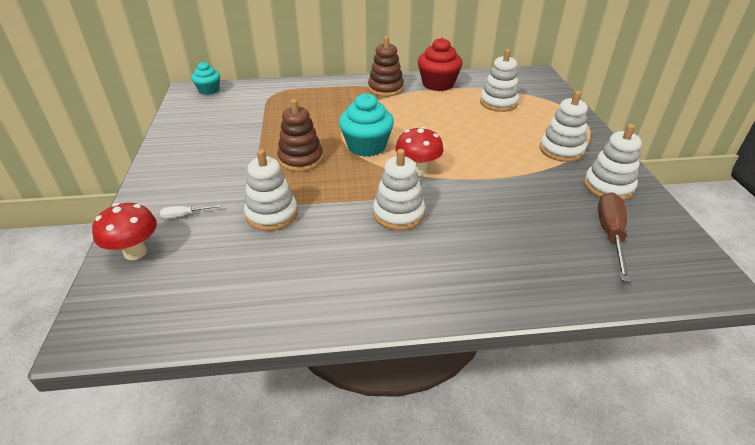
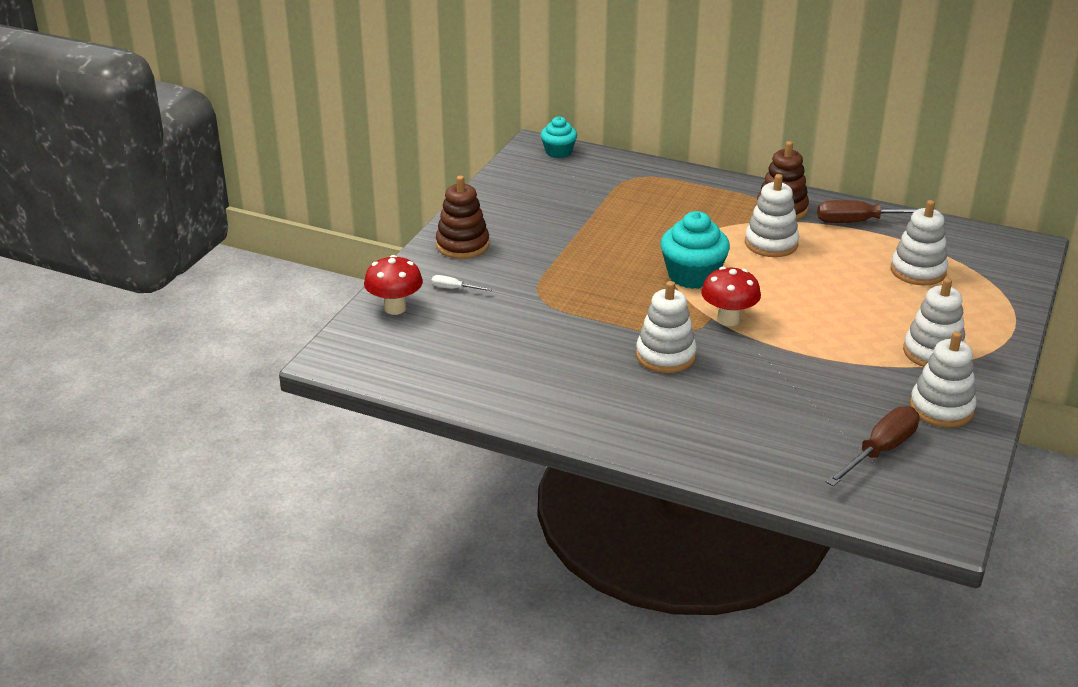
camera: 30 degrees right, 5 degrees down
white stacking toy [244,149,298,231] -> white stacking toy moved to [745,174,799,257]
brown stacking toy [277,99,323,172] -> brown stacking toy moved to [436,176,489,259]
red cupcake [418,38,462,91] -> brown screwdriver [817,200,936,223]

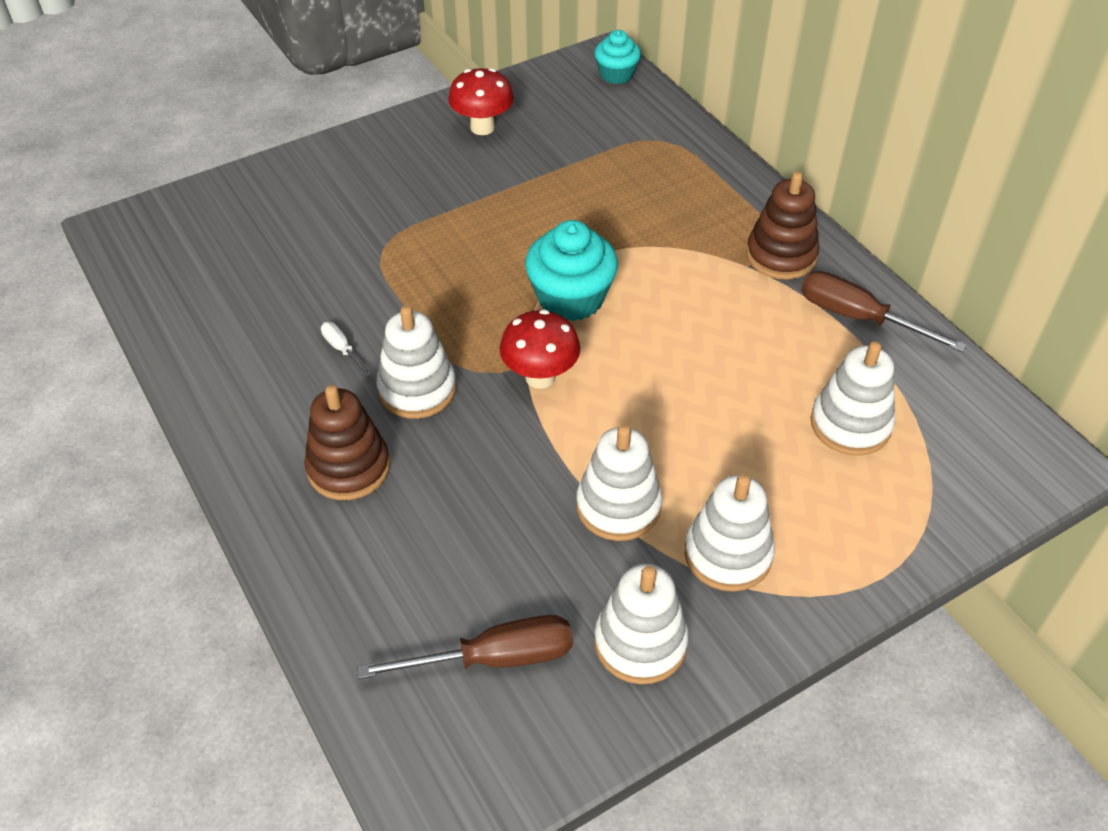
camera: 35 degrees right, 15 degrees up
red mushroom [364,255,423,315] -> red mushroom moved to [448,68,514,135]
white screwdriver [432,275,492,291] -> white screwdriver moved to [321,322,371,376]
brown stacking toy [436,176,489,259] -> brown stacking toy moved to [304,385,390,500]
white stacking toy [745,174,799,257] -> white stacking toy moved to [576,425,662,541]

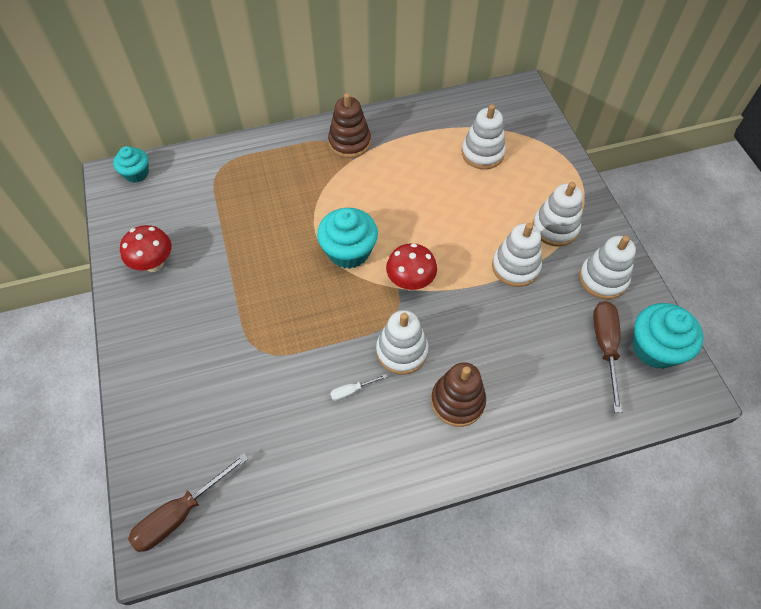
camera: 75 degrees left, 10 degrees up
brown screwdriver [801,271,967,352] -> brown screwdriver moved to [128,453,249,552]
none -> turquoise cupcake [633,303,704,369]

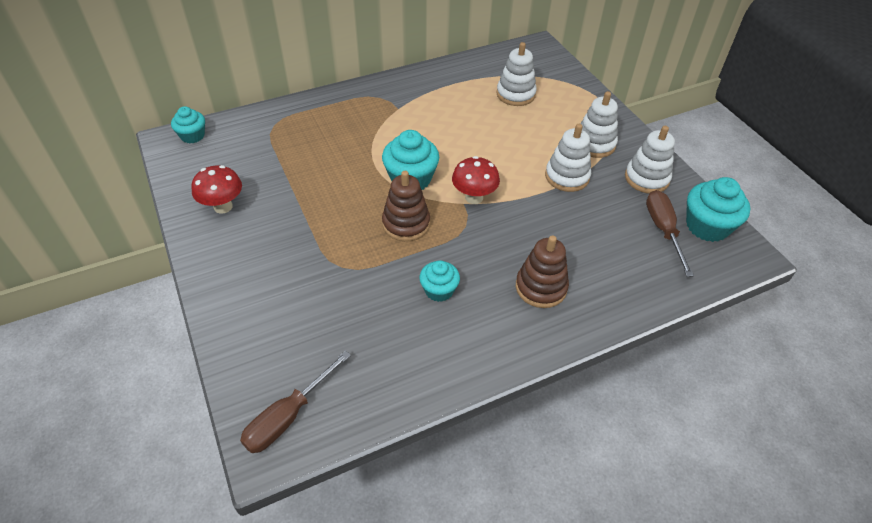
camera: 10 degrees left, 10 degrees down
brown stacking toy [328,93,371,158] -> brown stacking toy moved to [382,171,430,241]
white screwdriver [330,374,387,401] -> turquoise cupcake [419,260,460,302]
white stacking toy [376,310,428,374] -> none

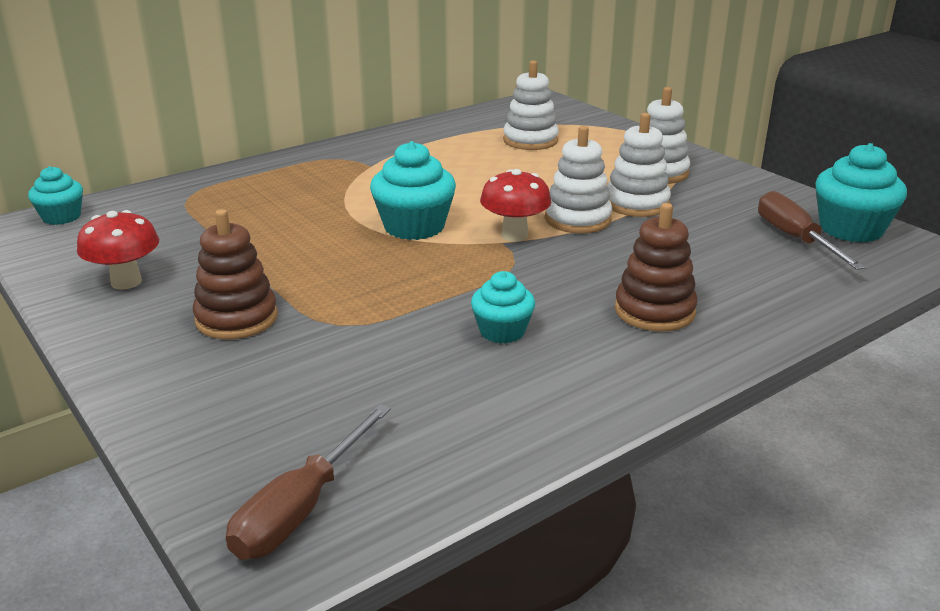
camera: 10 degrees left, 20 degrees down
brown stacking toy [382,171,430,241] -> brown stacking toy moved to [193,209,278,339]
white stacking toy [625,126,675,193] -> white stacking toy moved to [545,126,612,234]

